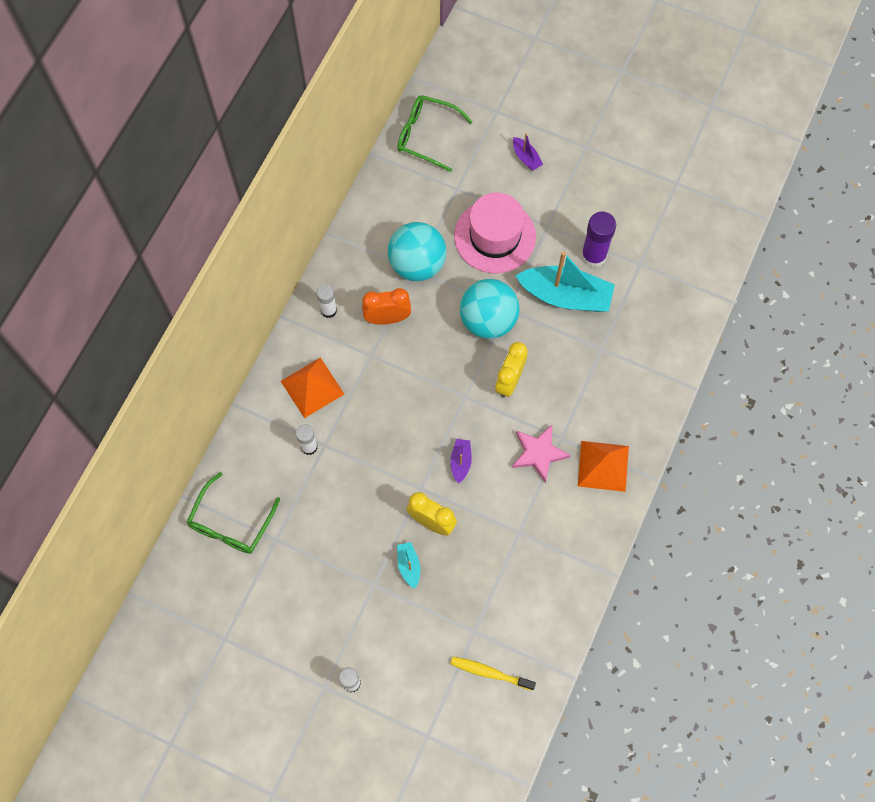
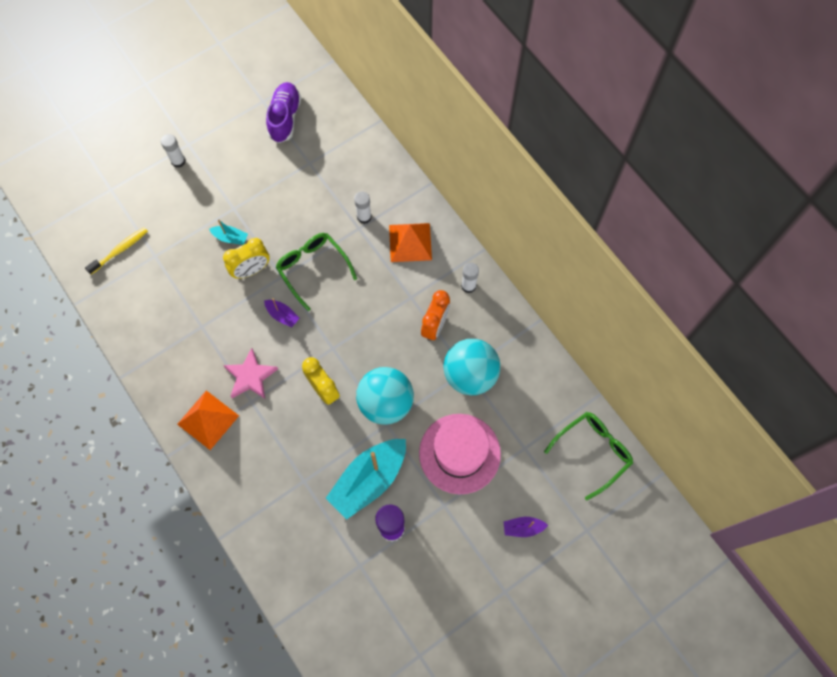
camera: 120 degrees right, 0 degrees up
green glasses [187,472,280,554] -> green glasses moved to [276,233,357,311]
none -> purple shoe [266,82,301,143]

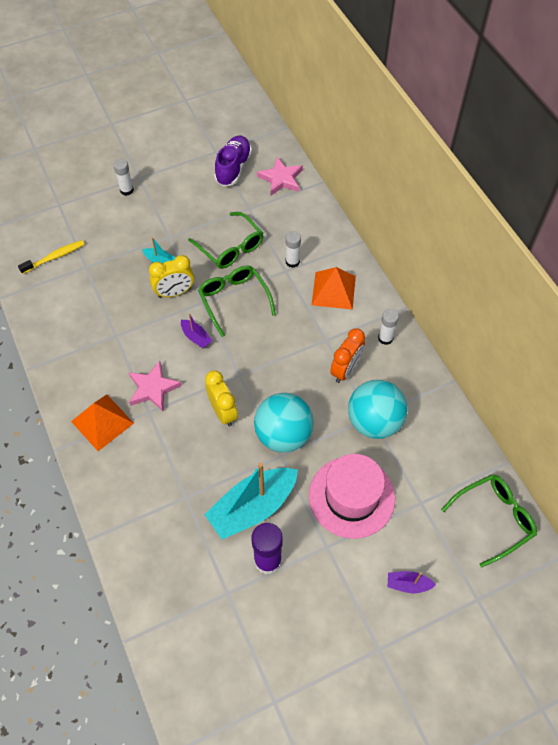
camera: 10 degrees right, 10 degrees down
none -> green glasses [188,212,263,269]
none -> pink star [257,157,303,195]

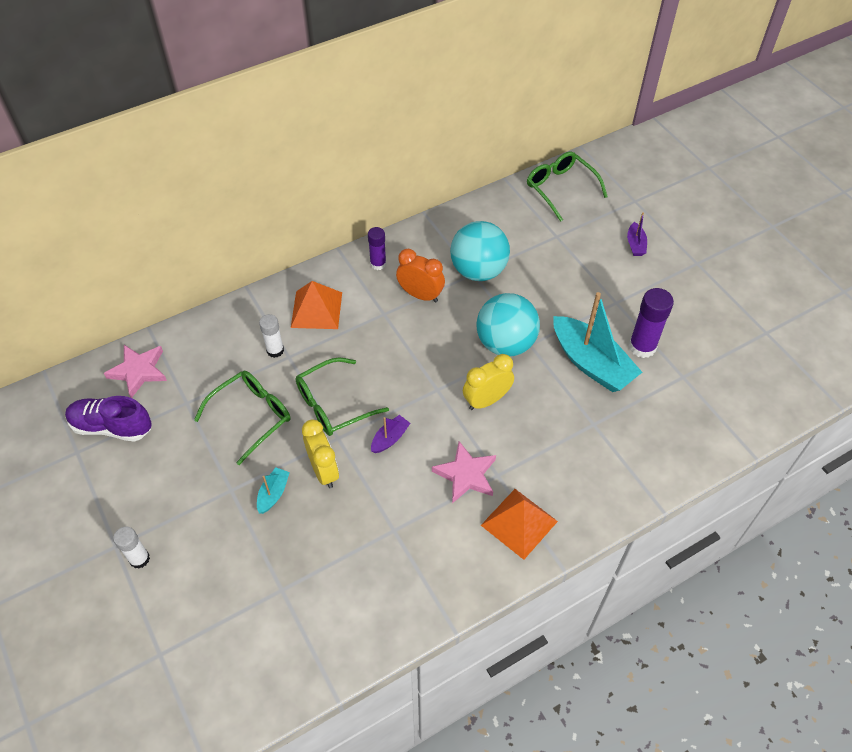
camera: 95 degrees left, 5 degrees down
yellow toothbrush [18,240,85,274] -> none
pink hat [309,454,395,539] -> none
white glue stick [378,309,399,345] -> purple glue stick [368,227,386,270]

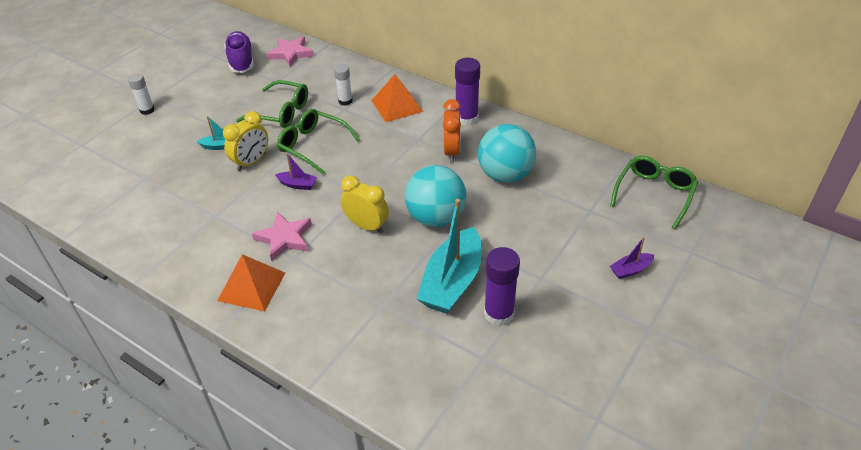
camera: 65 degrees right, 10 degrees down
purple glue stick [368,227,386,270] -> purple glue stick [455,58,480,126], size x1.58

